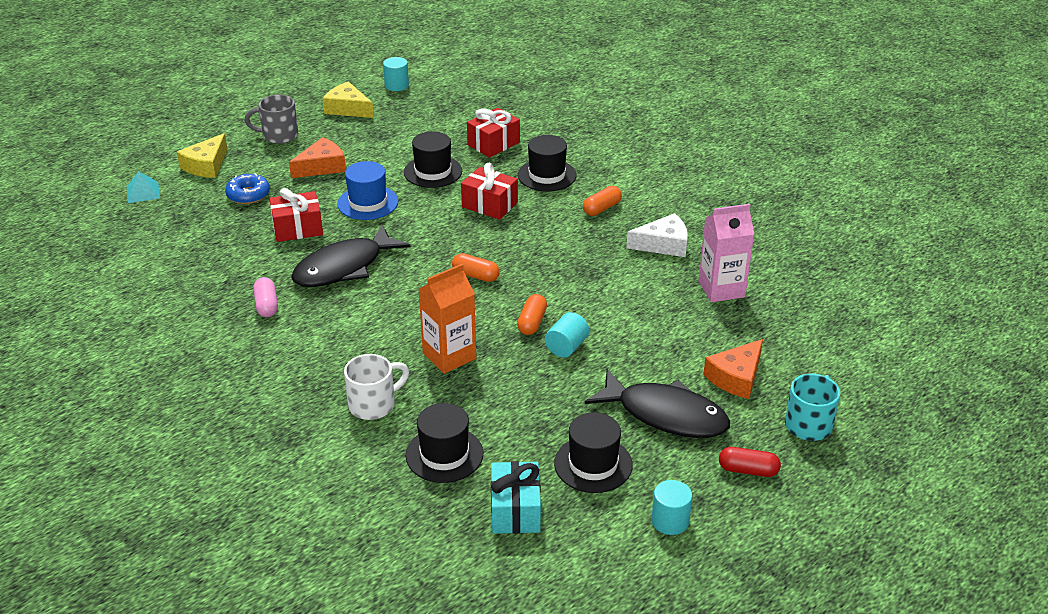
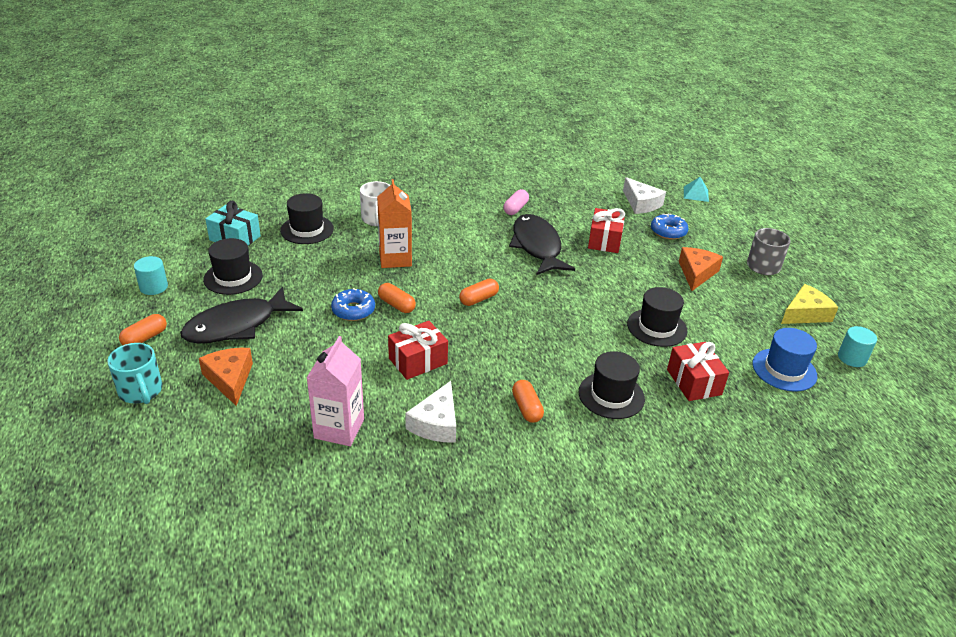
camera: 115 degrees right, 0 degrees up
yellow cheese [177,133,227,178] -> none
pink capsule [253,277,278,317] -> pink capsule turned 75 degrees counterclockwise [503,189,529,215]
orange cheese [289,137,346,178] -> orange cheese turned 150 degrees counterclockwise [679,247,723,291]
blue hat [337,161,398,220] -> blue hat moved to [753,328,817,392]
red gift [461,163,518,220] -> red gift moved to [388,321,448,380]
turquoise cylinder [545,312,589,358] -> blue donut [331,288,375,321]
red capsule [719,447,781,477] -> orange capsule [119,314,167,345]
none -> white cheese [623,177,666,214]

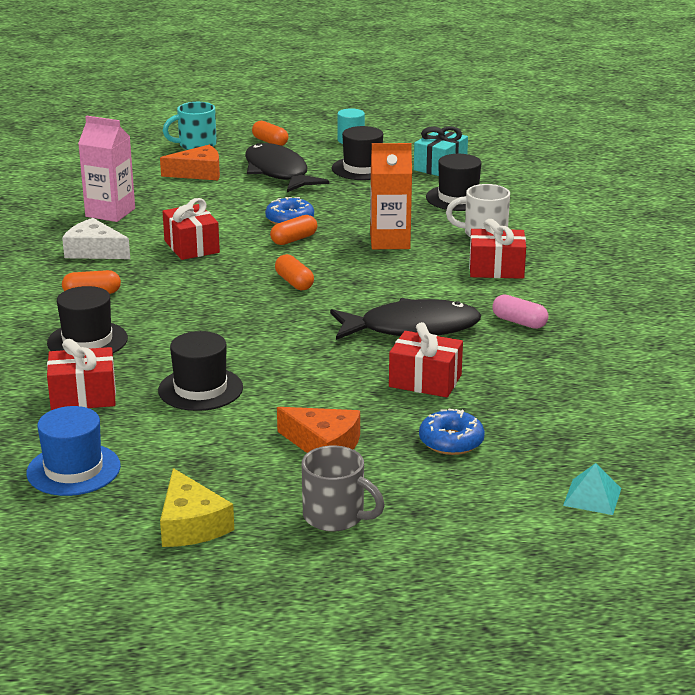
camera: 100 degrees right, 10 degrees down
white cheese [623,177,666,214] -> none
turquoise cylinder [838,326,877,367] -> none
none -> red gift [469,219,526,279]

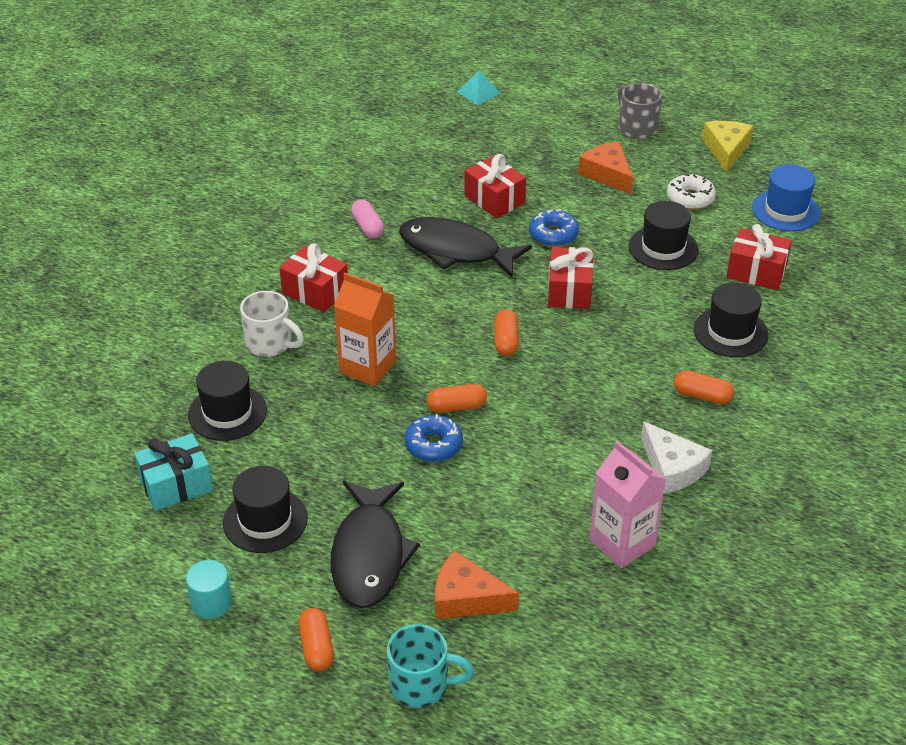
camera: 150 degrees left, 15 degrees up
red gift [162,198,220,260] -> red gift moved to [548,247,594,309]
blue donut [419,409,485,455] -> blue donut moved to [529,209,579,247]
none -> white donut [667,174,716,210]

